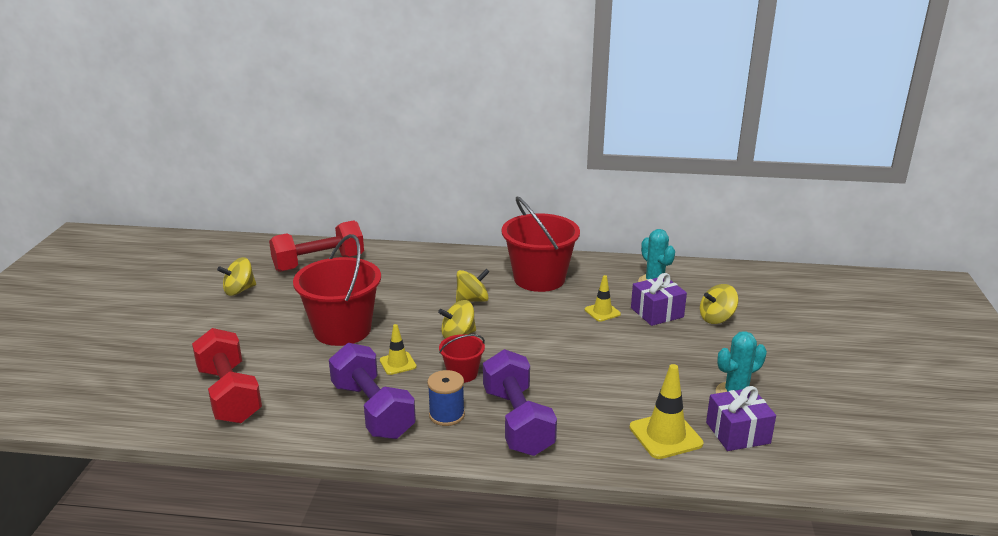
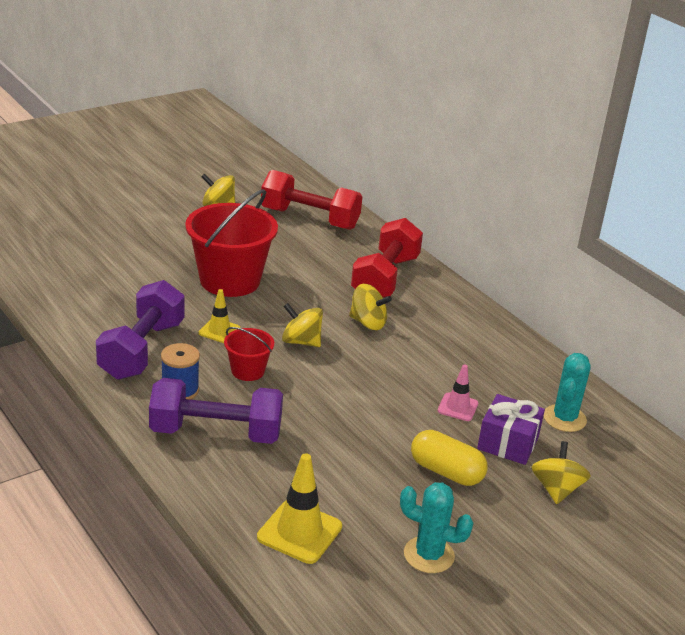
camera: 45 degrees right, 5 degrees up
red dumbbell [192,328,262,423] -> red dumbbell moved to [351,218,423,298]
purple dumbbell [483,349,557,456] -> purple dumbbell turned 60 degrees clockwise [149,378,283,444]
red bucket [502,196,580,292] -> none
yellow traffic cone [585,275,621,322] -> pink traffic cone [438,364,478,421]
yellow spinning top [700,284,738,324] -> yellow spinning top turned 75 degrees clockwise [531,441,591,504]
purple gift [706,386,776,451] -> none
none -> yellow capsule [411,430,488,486]

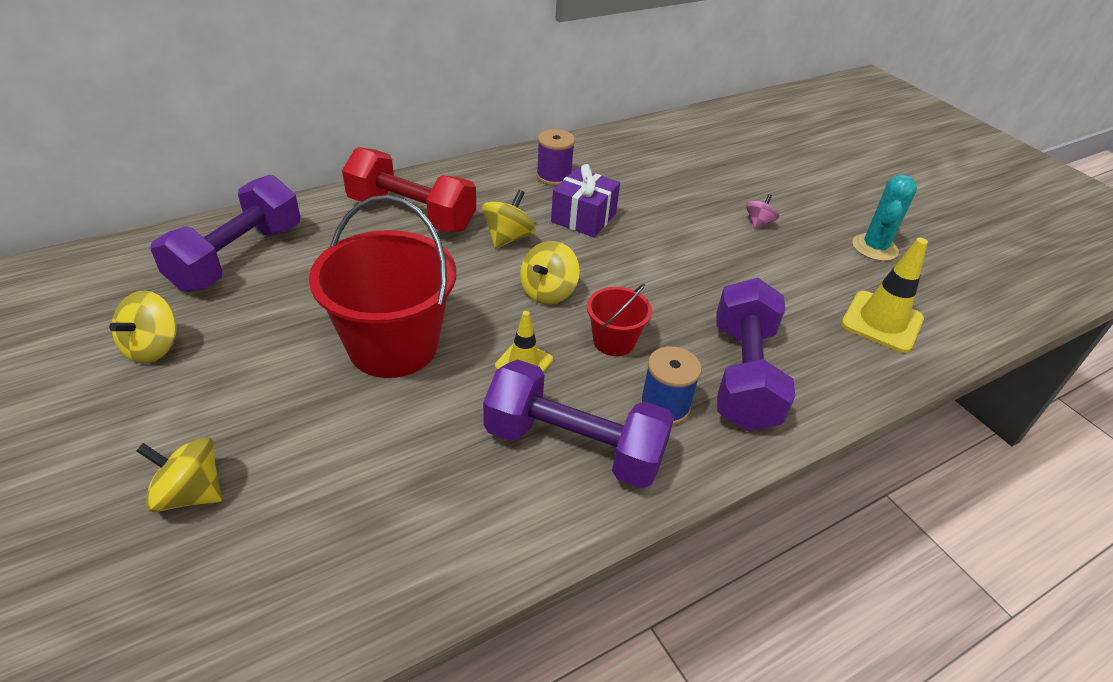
camera: 85 degrees left, 10 degrees up
red dumbbell [261,170,362,230] -> purple dumbbell [150,175,300,292]
yellow capsule [411,430,488,486] -> pink spinning top [746,194,779,228]
pink traffic cone [438,364,478,421] -> none
purple gift [477,394,545,465] -> purple gift moved to [551,164,620,237]
yellow spinning top [531,441,591,504] -> yellow spinning top moved to [136,437,222,512]
turquoise cactus [544,353,590,432] -> none
none -> purple spool [536,129,575,186]

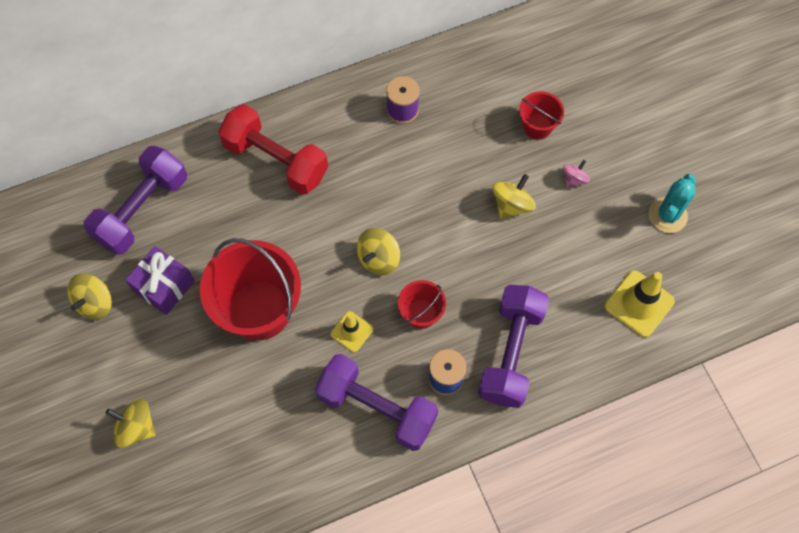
camera: 10 degrees right, 25 degrees up
yellow spinning top [482,190,536,248] -> yellow spinning top moved to [492,174,536,219]
purple gift [551,164,620,237] -> purple gift moved to [125,246,195,315]
none -> red bucket [519,91,564,140]

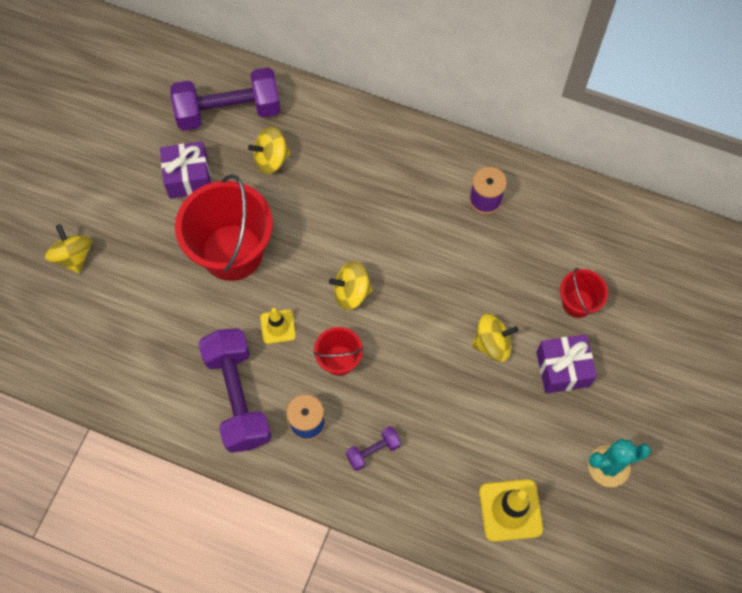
camera: 45 degrees right, 0 degrees up
yellow spinning top [68,274,112,320] -> yellow spinning top moved to [248,127,290,174]
red dumbbell [218,104,328,195] -> none
purple dumbbell [478,285,549,408] -> purple dumbbell [346,426,401,471], size x0.45
pink spinning top [563,160,590,188] -> purple gift [536,335,597,394]

